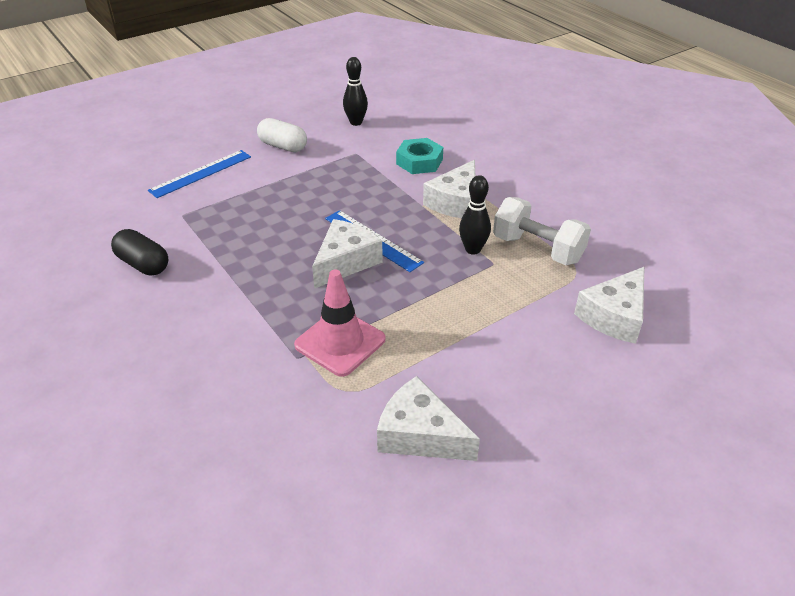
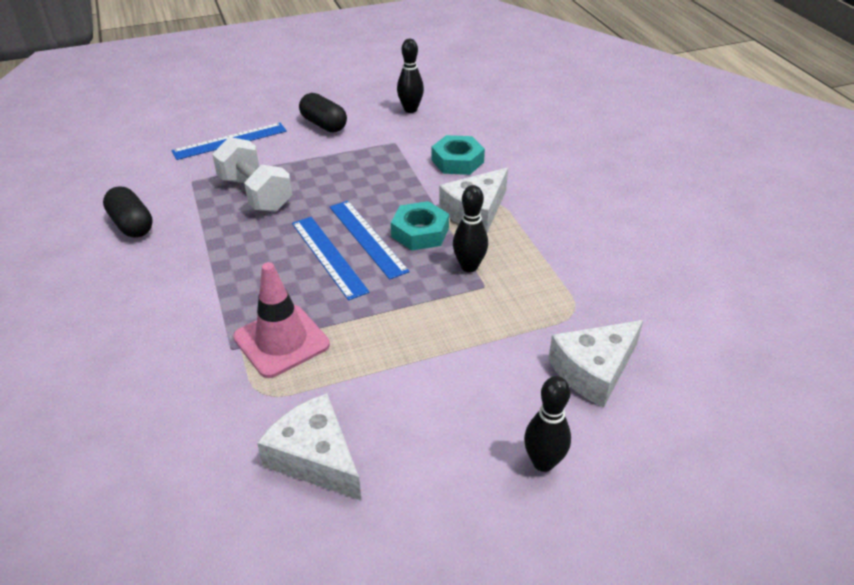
camera: 15 degrees right, 0 degrees up
white capsule [257,118,307,152] -> black capsule [299,93,347,133]
white cheese [312,219,383,289] -> blue ruler [292,217,370,301]
white dumbbell [493,197,591,265] -> white dumbbell moved to [212,137,292,212]
none -> turquoise nut [391,201,449,251]
none -> black bowling pin [524,376,571,472]

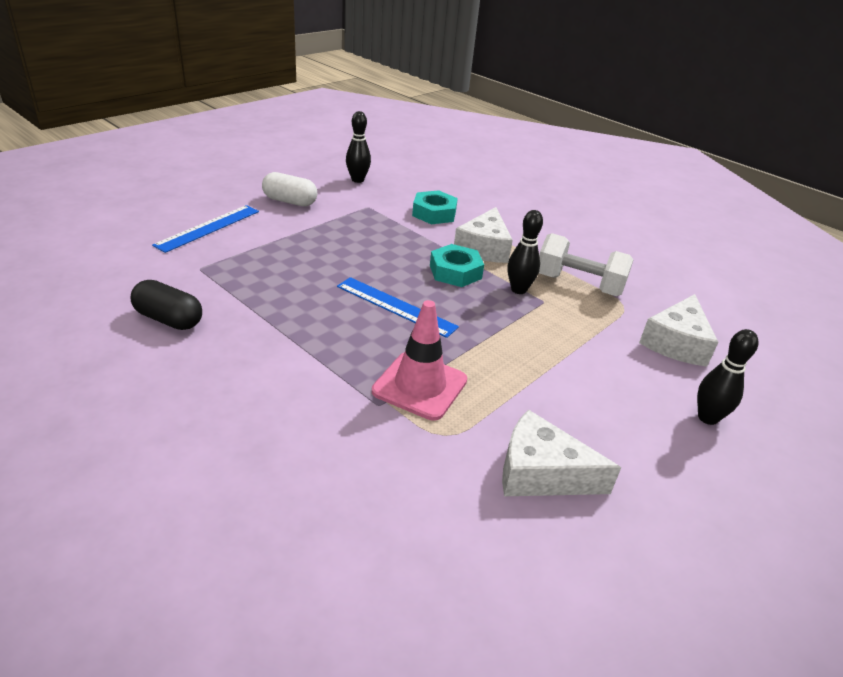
camera: 30 degrees left, 5 degrees down
white dumbbell [212,137,292,212] -> white dumbbell moved to [539,233,633,296]
black capsule [299,93,347,133] -> white capsule [262,172,317,206]
blue ruler [330,201,410,280] -> none

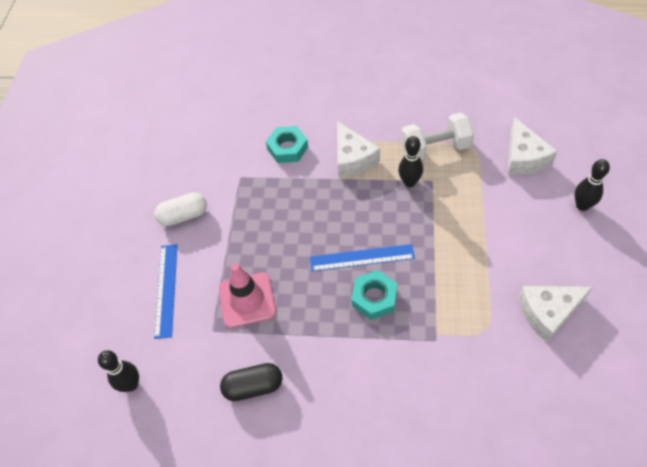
camera: 30 degrees left, 20 degrees up
black bowling pin [346,111,371,183] -> black bowling pin moved to [98,350,139,392]
pink traffic cone [372,300,467,421] -> pink traffic cone moved to [219,263,276,328]
turquoise nut [430,244,484,287] -> turquoise nut moved to [352,270,397,320]

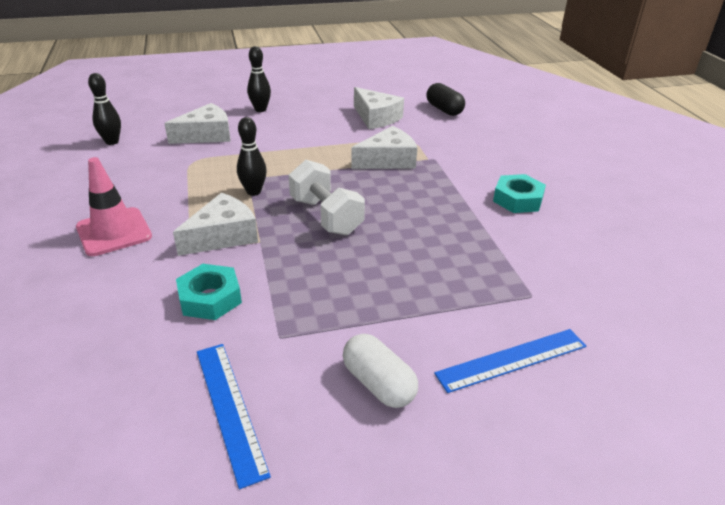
camera: 115 degrees left, 20 degrees down
black bowling pin [98,350,139,392] -> black bowling pin moved to [88,73,121,145]
pink traffic cone [219,263,276,328] -> pink traffic cone moved to [76,157,152,256]
black capsule [220,363,282,401] -> black capsule moved to [426,83,465,116]
blue ruler [310,244,415,271] -> blue ruler moved to [197,344,271,489]
turquoise nut [352,270,397,320] -> turquoise nut moved to [493,174,546,213]
white dumbbell [401,113,474,160] -> white dumbbell moved to [289,160,365,235]
none -> white cheese [351,126,417,169]

